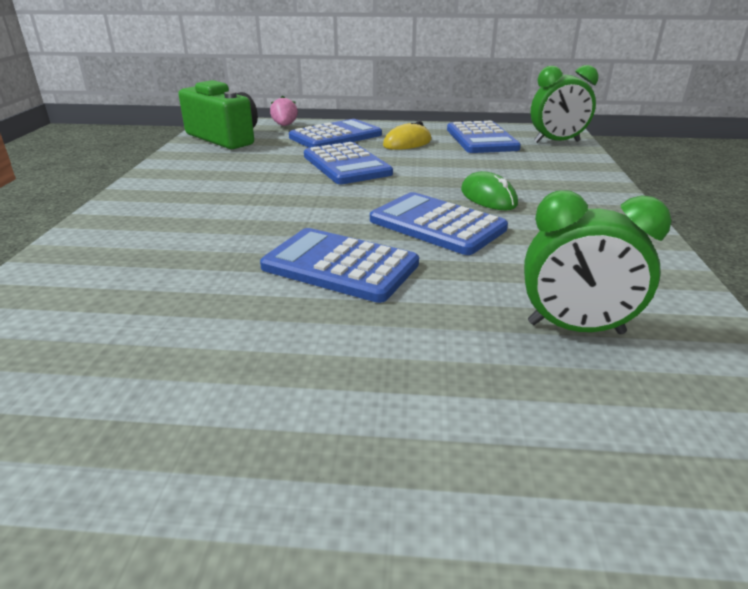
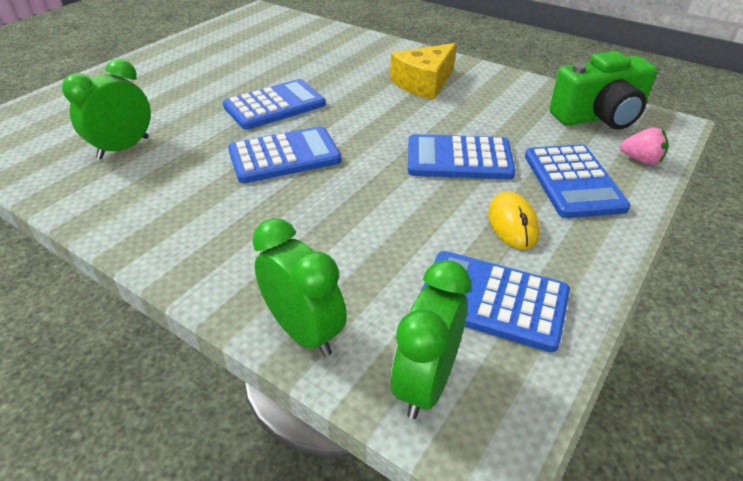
camera: 120 degrees right, 10 degrees up
green mouse [461,171,518,210] -> none
none -> green clock [252,218,347,357]
none -> yellow cheese [390,43,456,100]

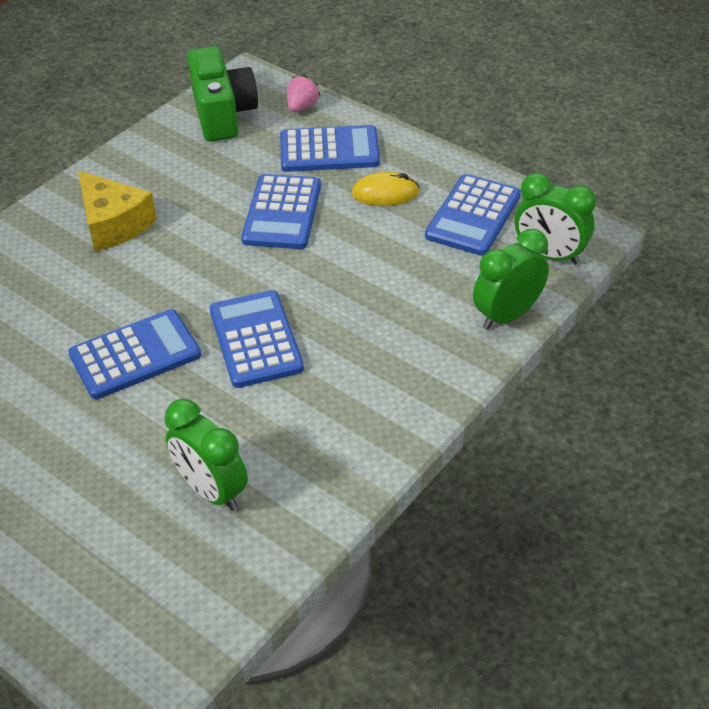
camera: 85 degrees left, 5 degrees up
blue calculator [223,79,326,130] -> blue calculator turned 90 degrees clockwise [68,309,201,399]

